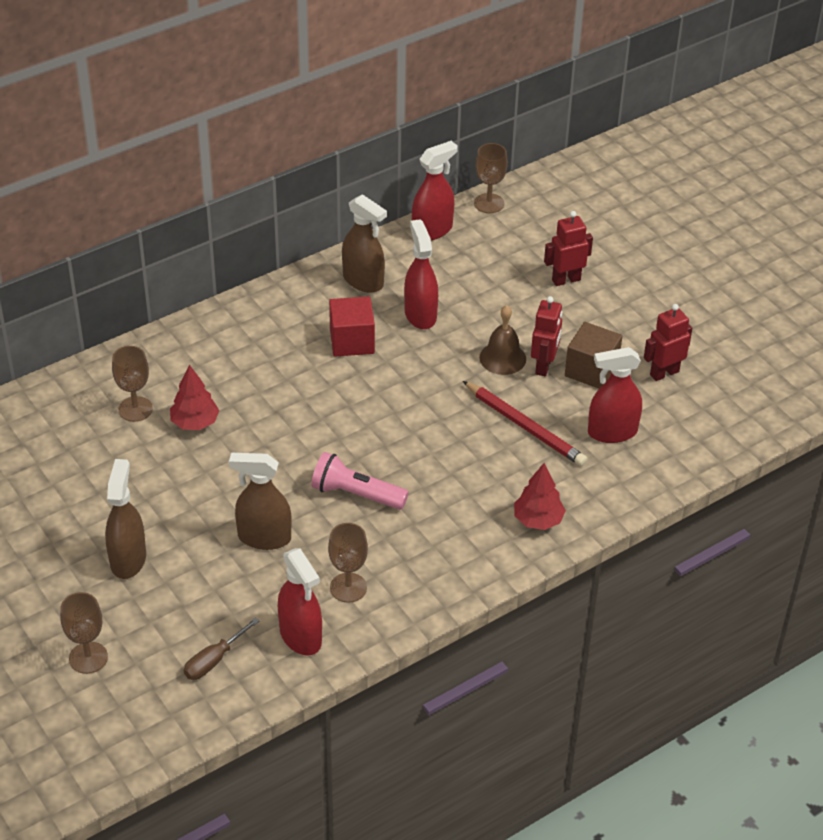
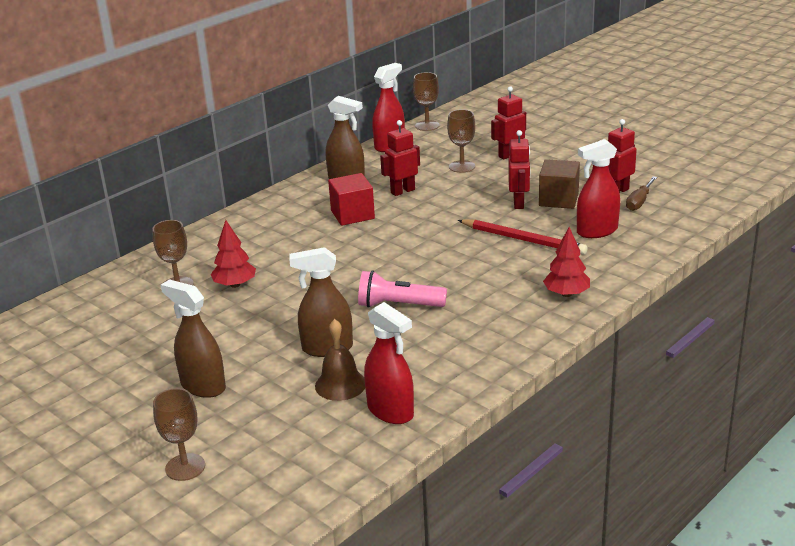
camera: 10 degrees left, 15 degrees down
brown spray bottle [105,459,146,579] -> brown spray bottle turned 45 degrees counterclockwise [161,279,226,398]
brown screwdriver [184,618,259,680] -> brown screwdriver moved to [626,176,657,211]
brown goblet [328,523,368,603] -> brown goblet moved to [447,109,475,173]
red spray bottle [404,219,438,329] -> red robot [380,120,420,196]
brown bell [479,305,526,375] -> brown bell moved to [315,319,365,401]

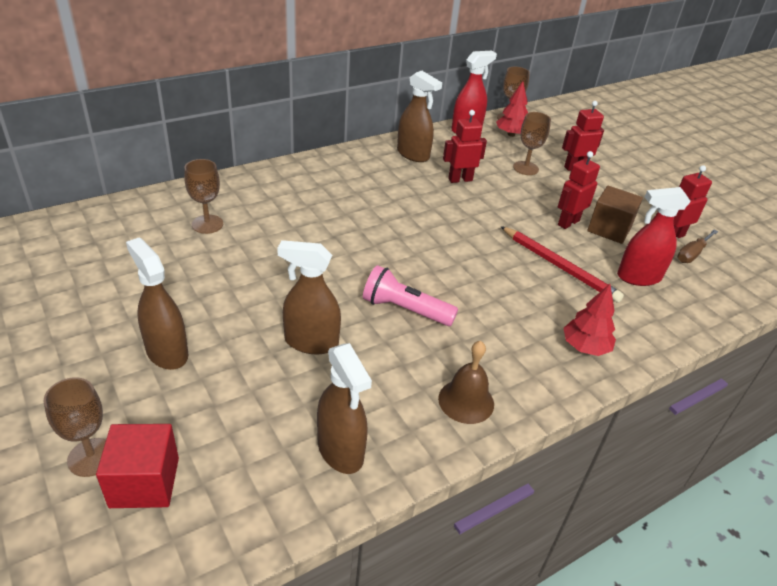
camera: 10 degrees right, 10 degrees up
red tree [211,220,256,288] -> red tree moved to [496,81,528,137]
brown bell [315,319,365,401] -> brown bell moved to [438,341,494,424]
red cube [328,173,375,226] -> red cube moved to [96,424,179,508]
red spray bottle [364,302,414,424] -> brown spray bottle [317,343,372,474]
red robot [508,130,530,209] -> red robot turned 150 degrees counterclockwise [558,151,600,229]

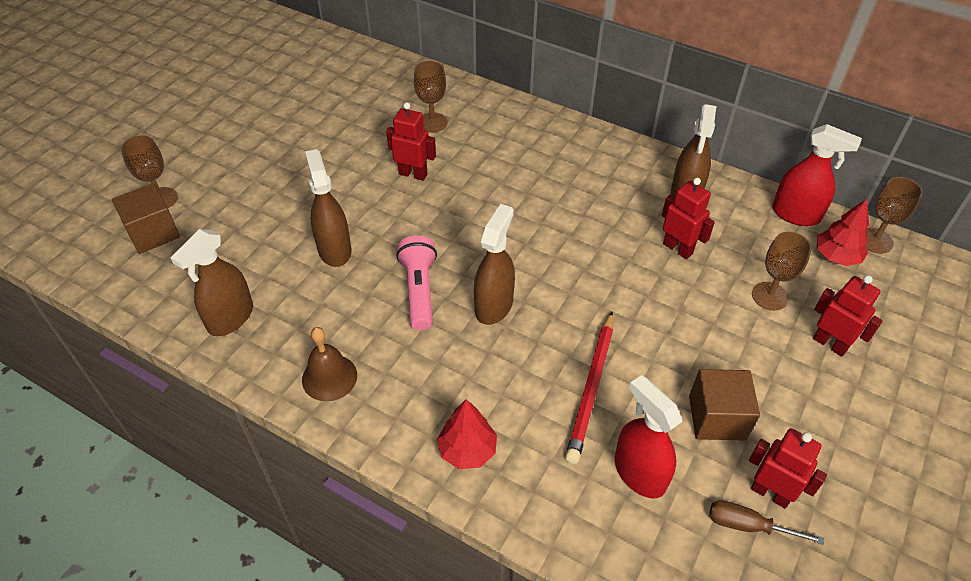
camera: 65 degrees right, 10 degrees up
red cube [96,424,179,508] -> brown cube [112,183,180,254]
brown spray bottle [126,238,188,370] -> brown spray bottle moved to [474,204,515,325]
red robot [558,151,600,229] -> red robot moved to [386,102,436,181]

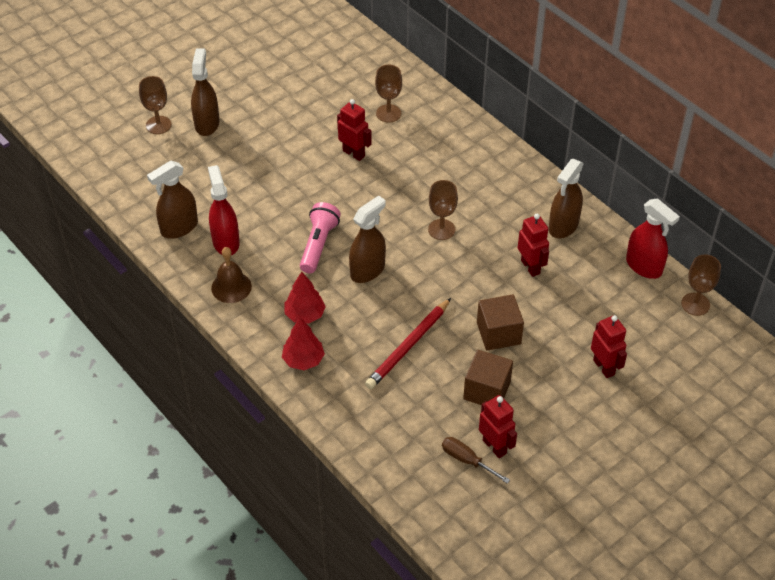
camera: 20 degrees right, 0 degrees up
brown cube [112,183,180,254] -> brown cube moved to [477,294,524,351]
brown spray bottle [305,149,351,267] -> brown spray bottle moved to [191,48,219,136]
red spray bottle [614,375,682,499] -> red spray bottle moved to [208,165,240,255]
brown goblet [752,232,812,310] -> brown goblet moved to [428,180,458,240]
red tree [817,199,869,266] -> red tree moved to [284,272,326,324]

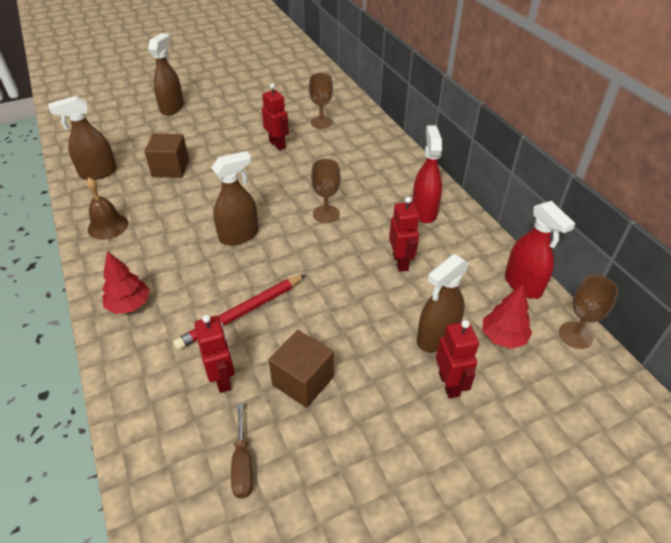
camera: 15 degrees right, 5 degrees down
brown goblet [139,76,172,134] -> none
red spray bottle [208,165,240,255] -> red spray bottle moved to [412,126,442,223]
red tree [284,272,326,324] -> red tree moved to [483,284,532,349]
pink flashlight [300,202,341,273] -> none
brown screwdriver [442,437,510,484] -> brown screwdriver turned 150 degrees counterclockwise [231,403,253,499]
brown cube [477,294,524,351] -> brown cube moved to [144,134,189,178]
red robot [479,395,517,458] -> red robot moved to [194,315,235,393]
brown spray bottle [549,159,584,238] -> brown spray bottle moved to [417,254,469,352]

